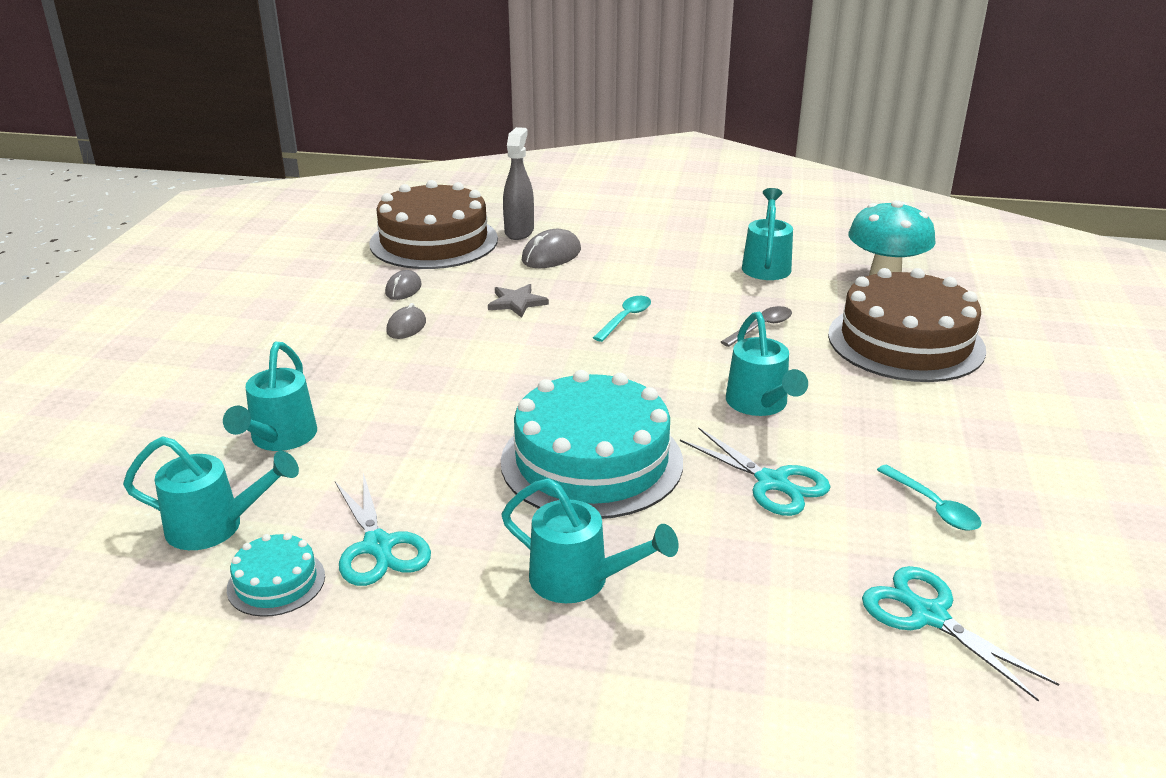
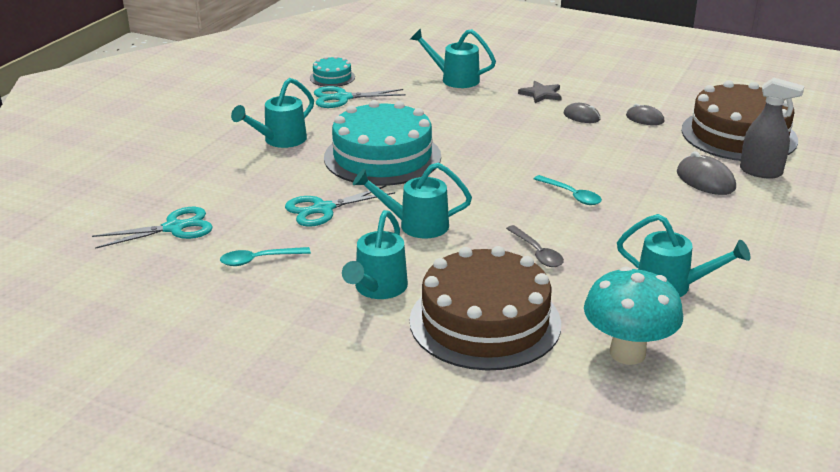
camera: 105 degrees right, 0 degrees up
turquoise watering can [123,436,299,550] -> turquoise watering can moved to [342,210,408,299]
grey star [488,284,549,318] -> grey star moved to [518,81,562,103]

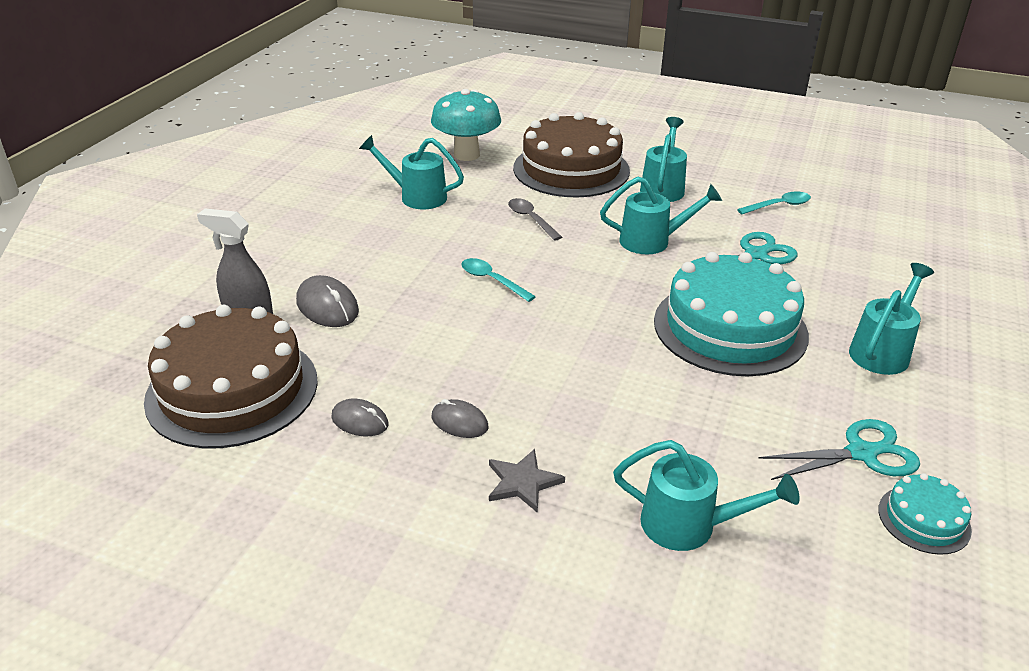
camera: 175 degrees right, 5 degrees up
turquoise scissors [92,207,213,249] -> none

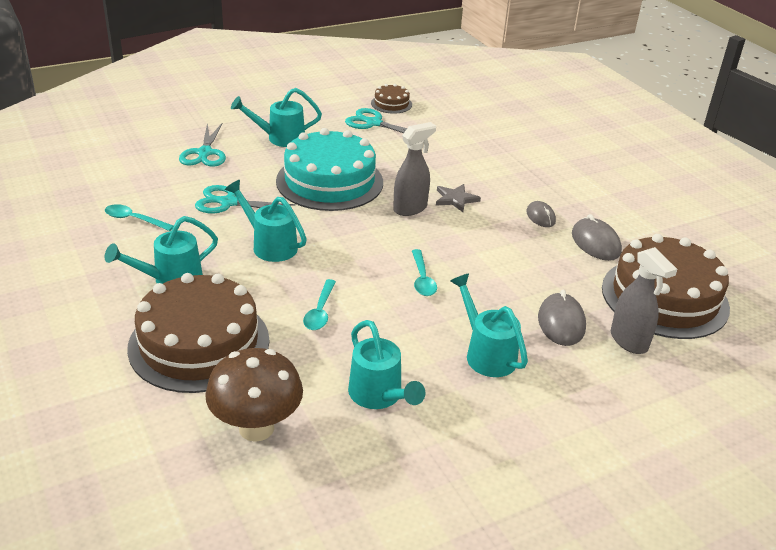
camera: 140 degrees left, 0 degrees up
grey mouse [332,399,388,436] -> grey mouse [572,214,622,261], size x1.54
turquoise mushroom [431,89,501,161] -> brown mushroom [205,348,303,442]
grey star [489,449,565,513] -> grey star moved to [436,184,481,212]
grey spoon [508,198,562,241] -> turquoise spoon [303,279,336,330]
turquoise watering can [613,440,800,551] -> turquoise watering can moved to [450,273,528,377]
turquoise cake [878,473,972,555] -> brown cake [371,84,412,114]
none -> turquoise scissors [179,122,226,167]
none -> grey spray bottle [393,122,436,216]

